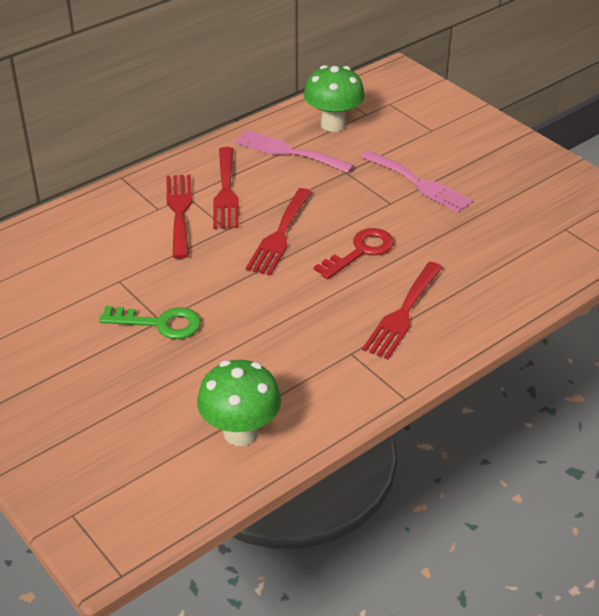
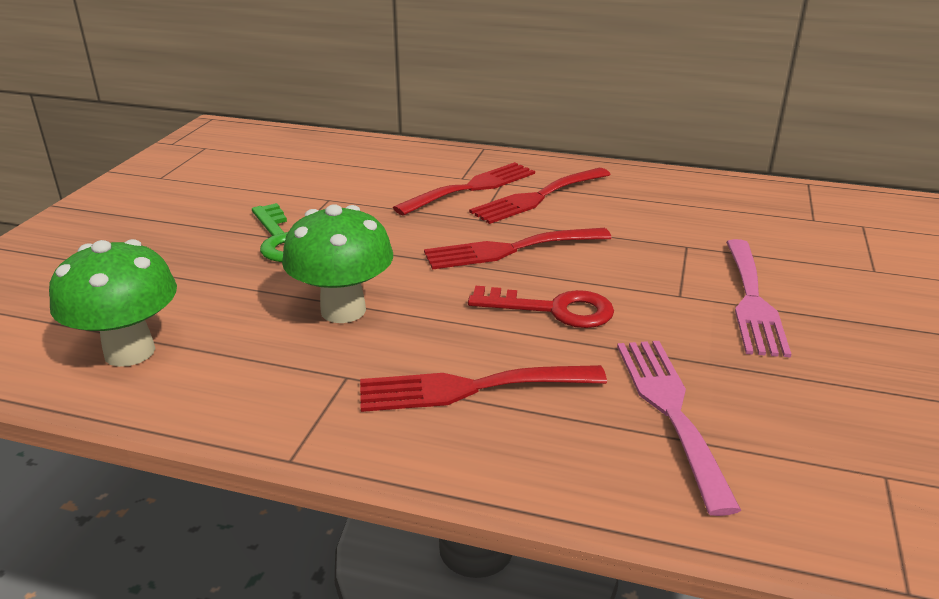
camera: 55 degrees right, 10 degrees down
pink fork [235,130,354,173] -> pink fork moved to [617,341,741,516]
green mushroom [304,65,365,132] -> green mushroom moved to [282,204,393,323]

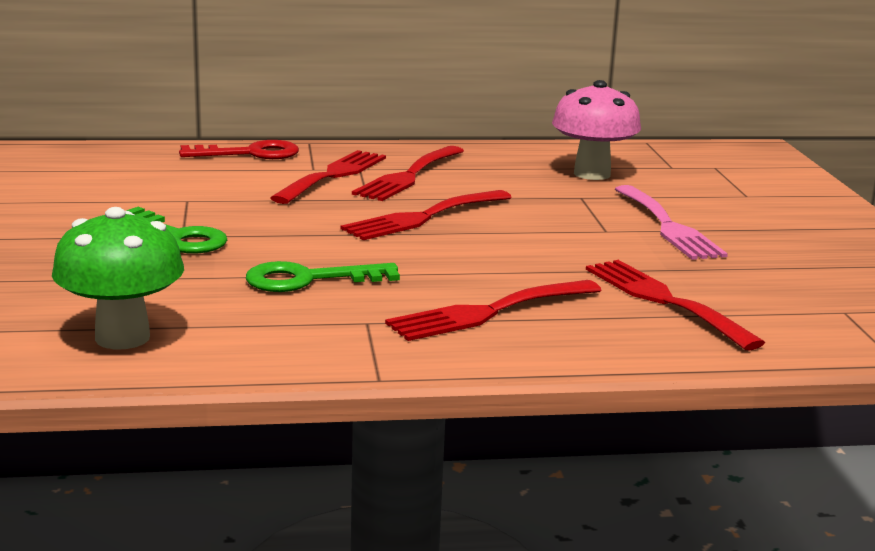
camera: 25 degrees left, 10 degrees down
green mushroom [282,204,393,323] -> green key [246,261,400,292]
red key [468,286,614,328] -> red key moved to [179,140,299,159]
pink fork [617,341,741,516] -> red fork [586,260,765,350]
none -> pink mushroom [552,80,641,180]

